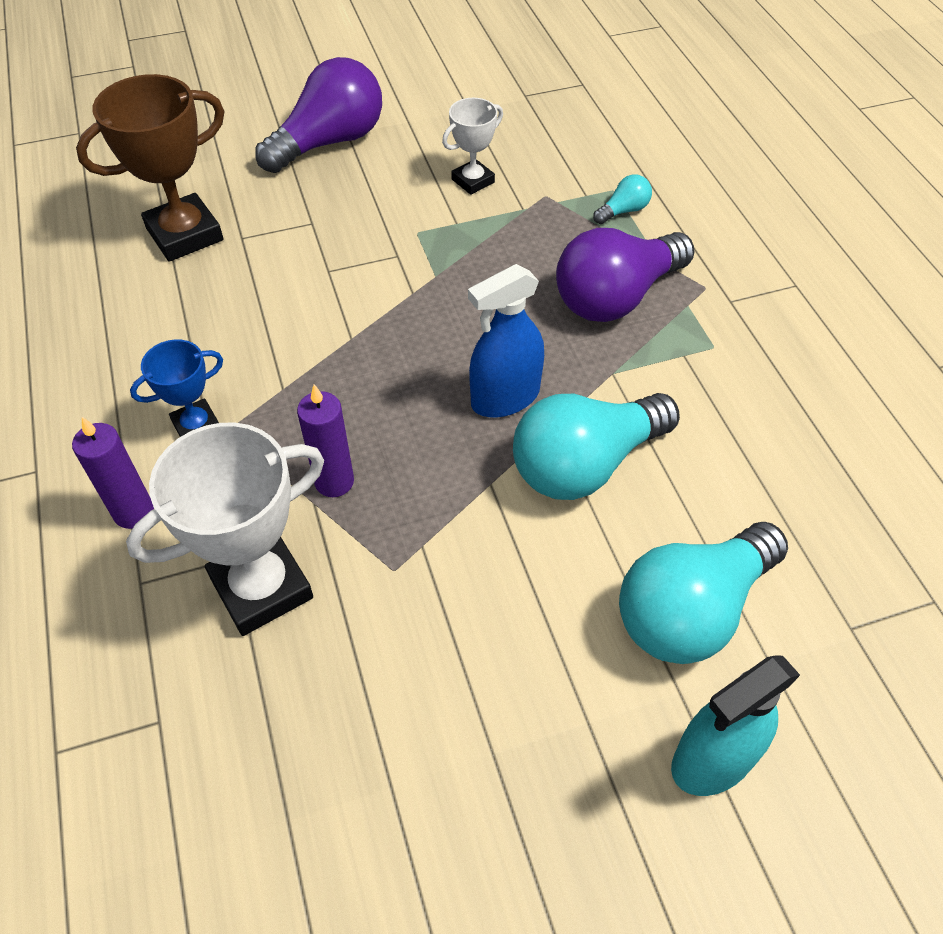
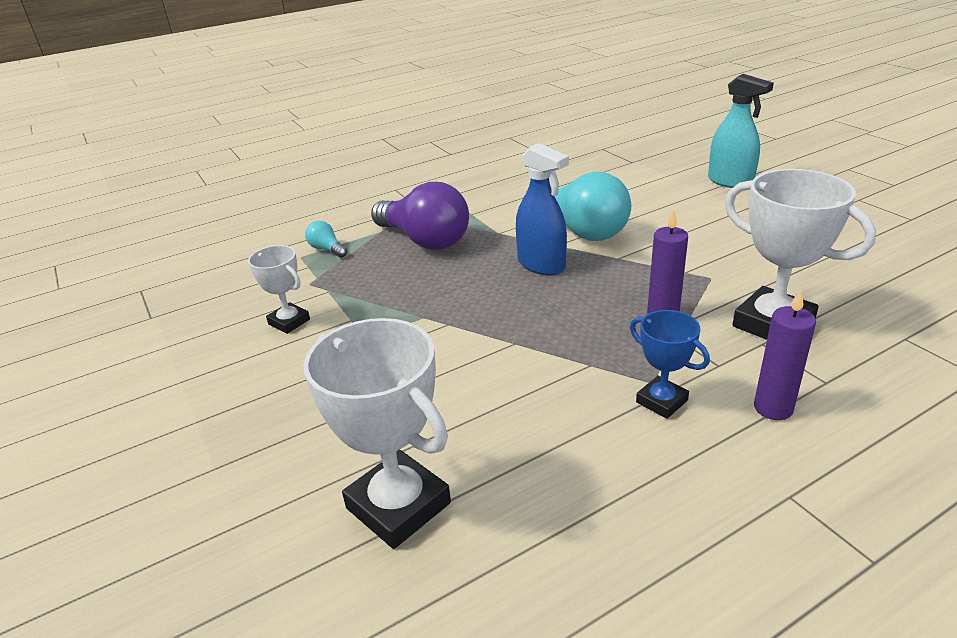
camera: 100 degrees left, 20 degrees down
brown trophy [76,74,224,262] -> white trophy [304,318,451,549]
purple light bulb [255,57,382,173] -> none
turquoise light bulb [619,522,788,664] -> none

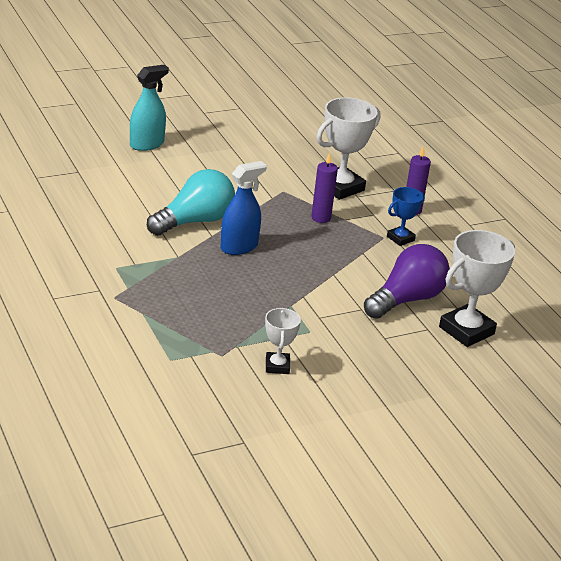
camera: 90 degrees left, 0 degrees up
white trophy [248,245,310,334] -> white trophy turned 45 degrees counterclockwise [265,308,301,374]
turquoise light bulb [305,221,347,258] -> none
purple light bulb [371,182,469,250] -> purple light bulb moved to [364,244,450,319]

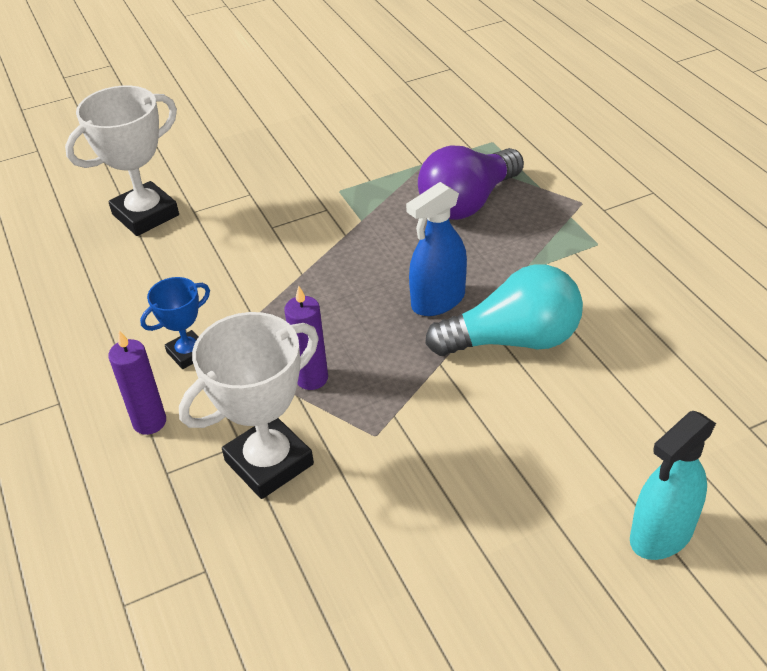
camera: 175 degrees left, 10 degrees up
turquoise light bulb [147,169,235,236] -> turquoise light bulb turned 150 degrees counterclockwise [425,264,583,356]
white trophy [265,308,301,374] -> none
purple light bulb [364,244,450,319] -> purple light bulb moved to [418,146,524,220]

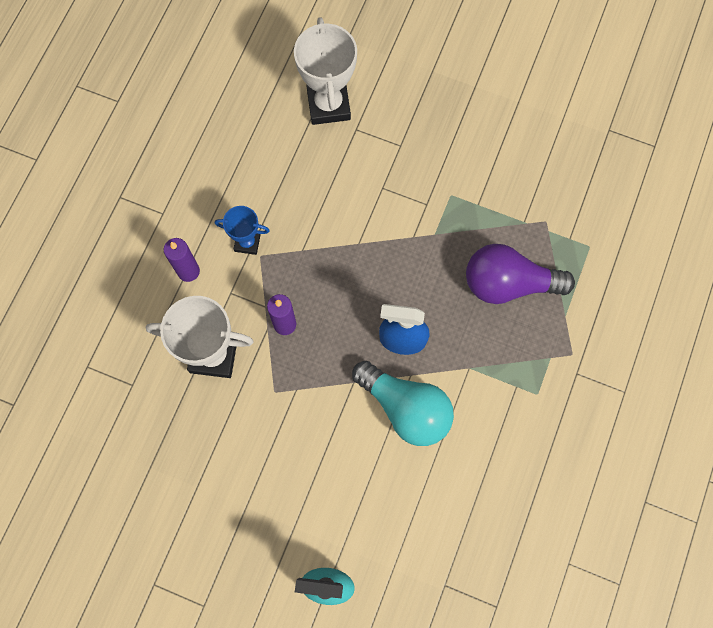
camera: 45 degrees right, 30 degrees up
white trophy [65,86,179,236] -> white trophy turned 75 degrees clockwise [294,17,357,125]

